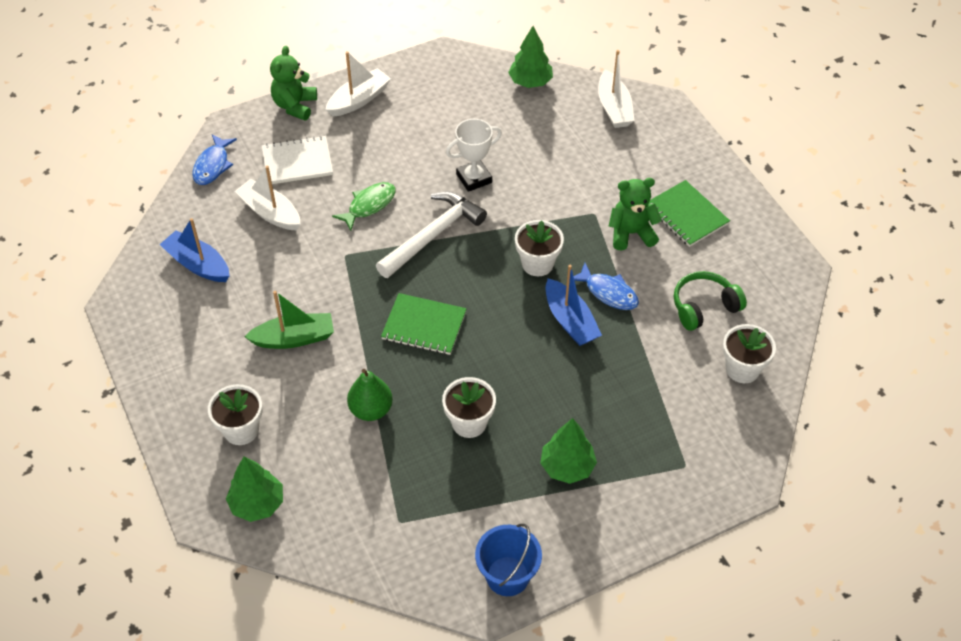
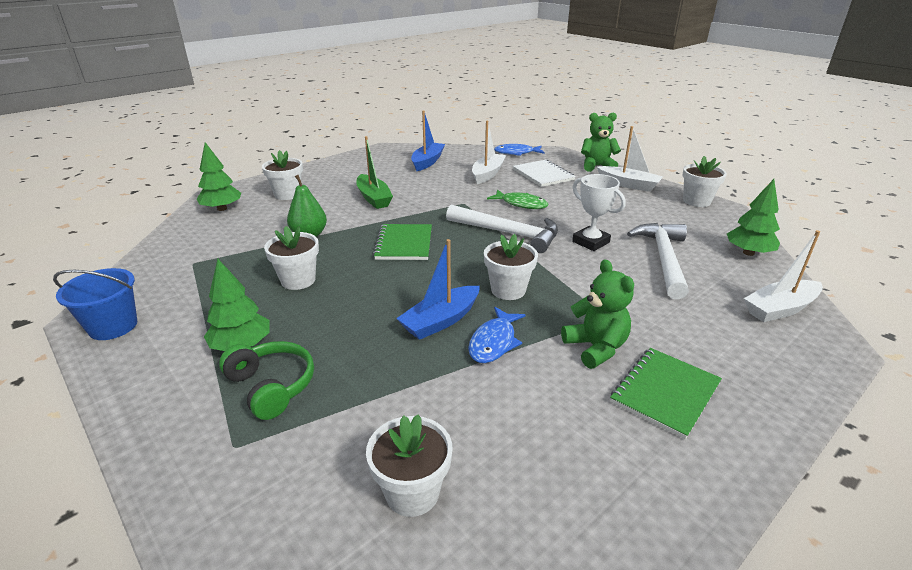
camera: 75 degrees right, 20 degrees down
green headphones [674,271,747,331] -> green headphones moved to [219,341,314,420]
none -> white hammer [627,223,689,300]
none -> white flower pot [683,156,727,207]

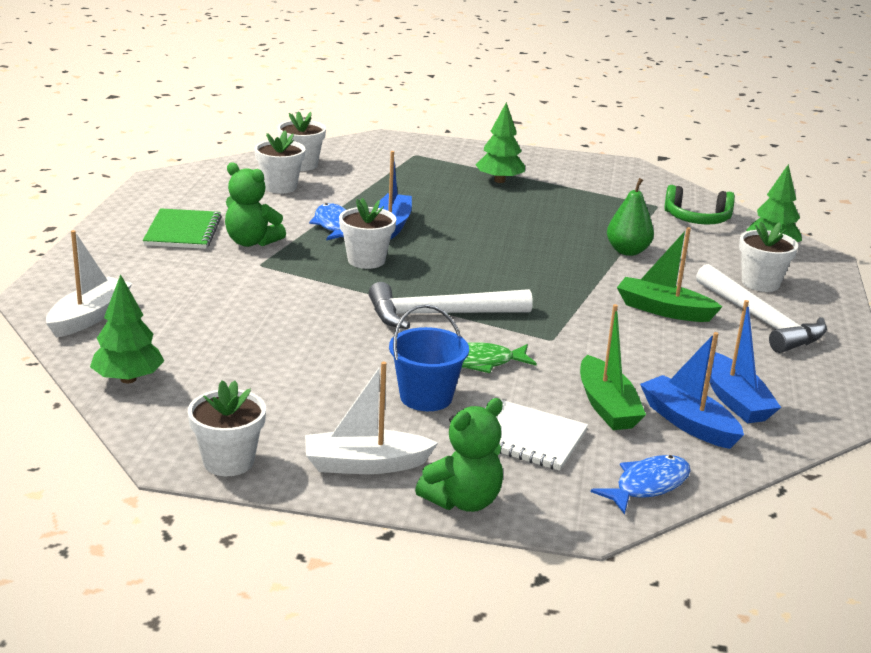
camera: 140 degrees right, 5 degrees down
blue bucket [53,268,137,340] -> blue bucket moved to [389,304,469,411]
green headphones [219,341,314,420] -> green headphones moved to [664,185,735,225]
white flower pot [264,226,319,290] -> white flower pot moved to [254,130,305,194]
green notebook [373,224,432,260] -> none
white boat [472,121,506,184] -> green boat [580,304,646,430]
white trophy [572,174,626,251] -> none
white hammer [627,223,689,300] -> white hammer moved to [696,264,827,353]
none -> blue boat [640,332,744,449]

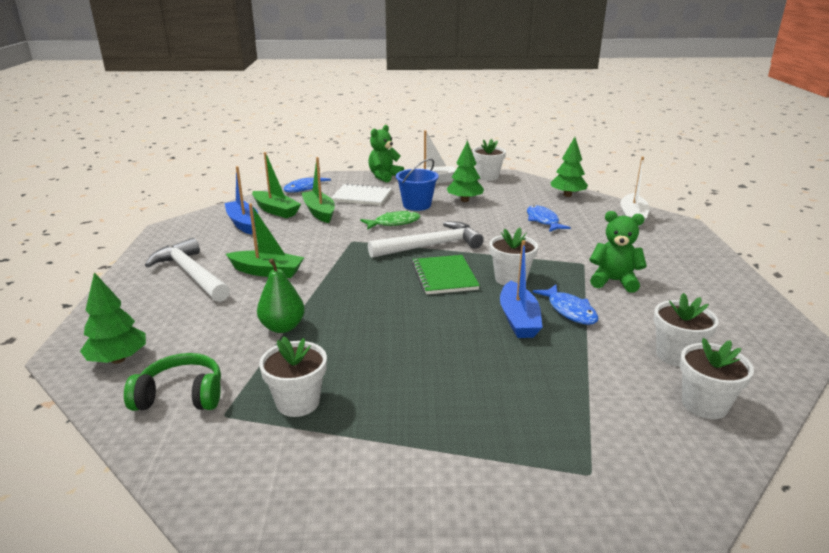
camera: 170 degrees right, 0 degrees up
green notebook [143,208,222,249] -> green notebook moved to [412,255,480,295]
green tree [476,102,525,183] -> green tree moved to [447,140,484,202]
blue boat [640,332,744,449] -> green boat [252,152,301,218]
white flower pot [739,222,798,292] -> white flower pot moved to [259,336,327,417]
none -> blue fish [527,205,571,232]

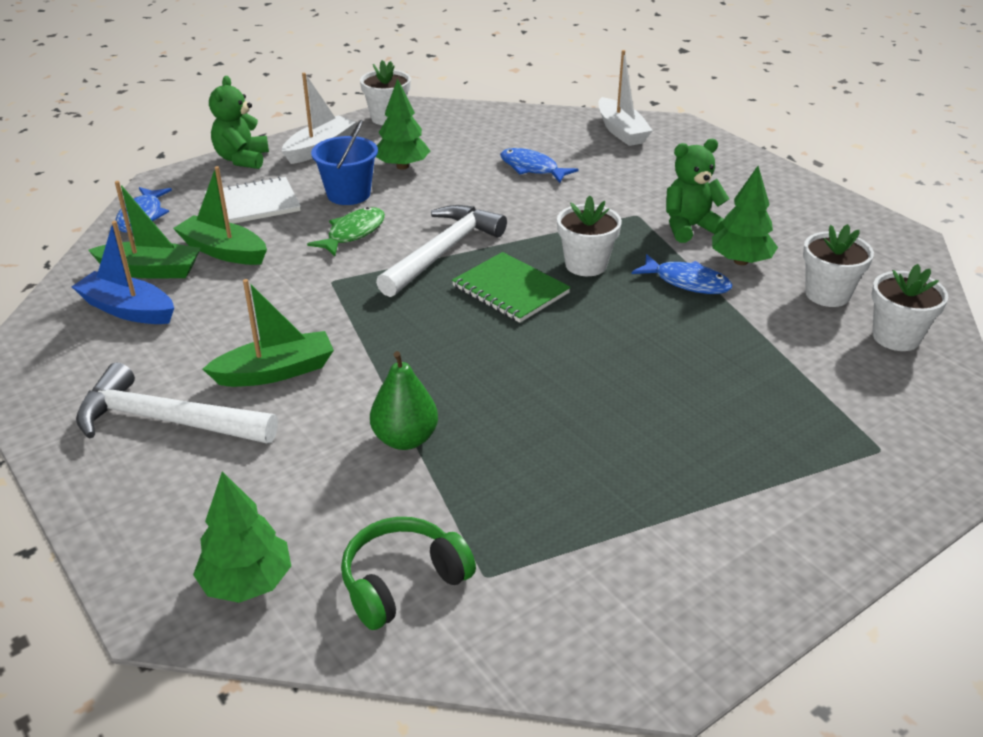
camera: 35 degrees left, 10 degrees up
white flower pot [259,336,327,417] -> none
blue boat [500,240,543,338] -> none
green tree [550,137,588,197] -> green tree moved to [712,166,778,265]

